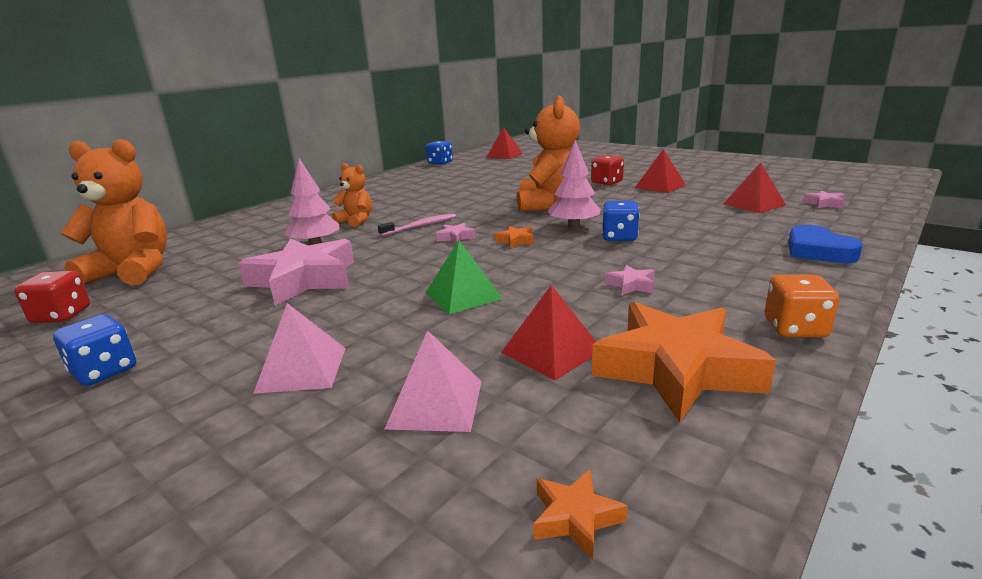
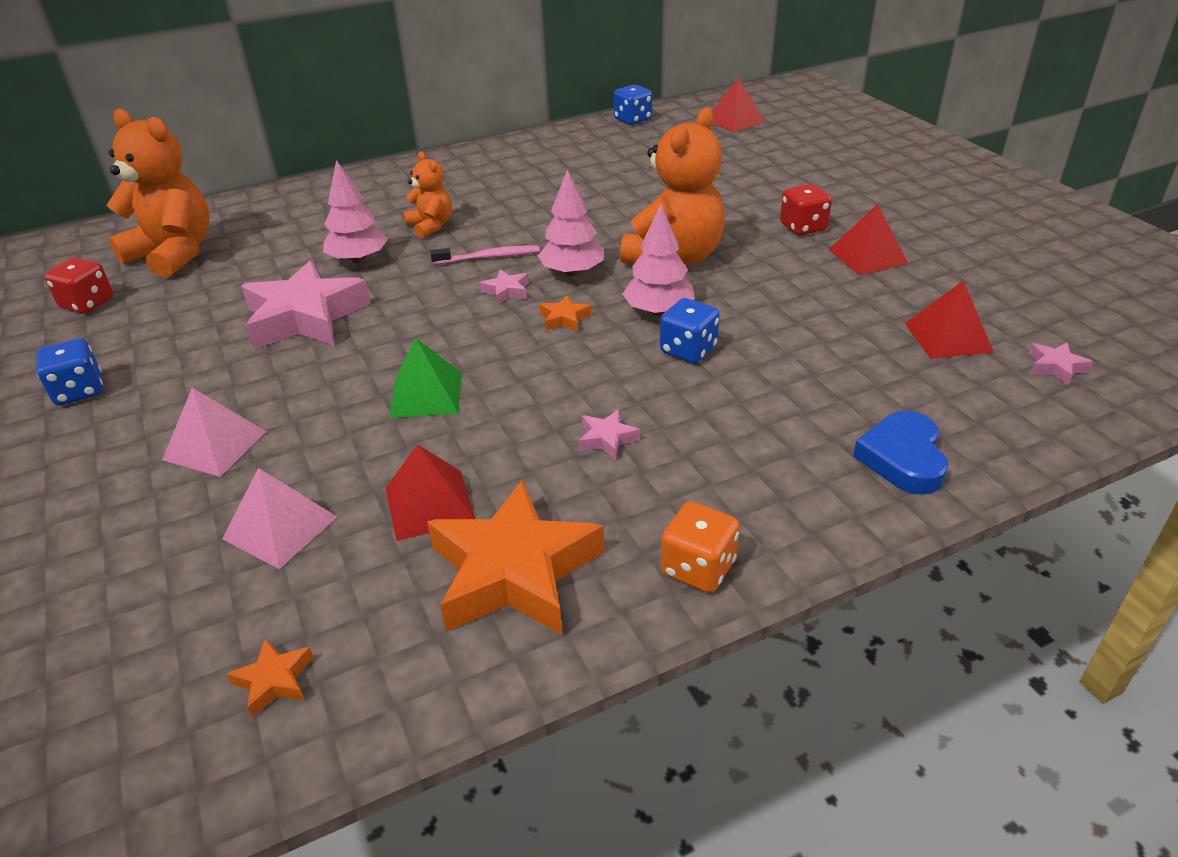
camera: 25 degrees right, 15 degrees up
none -> pink tree [538,170,604,276]

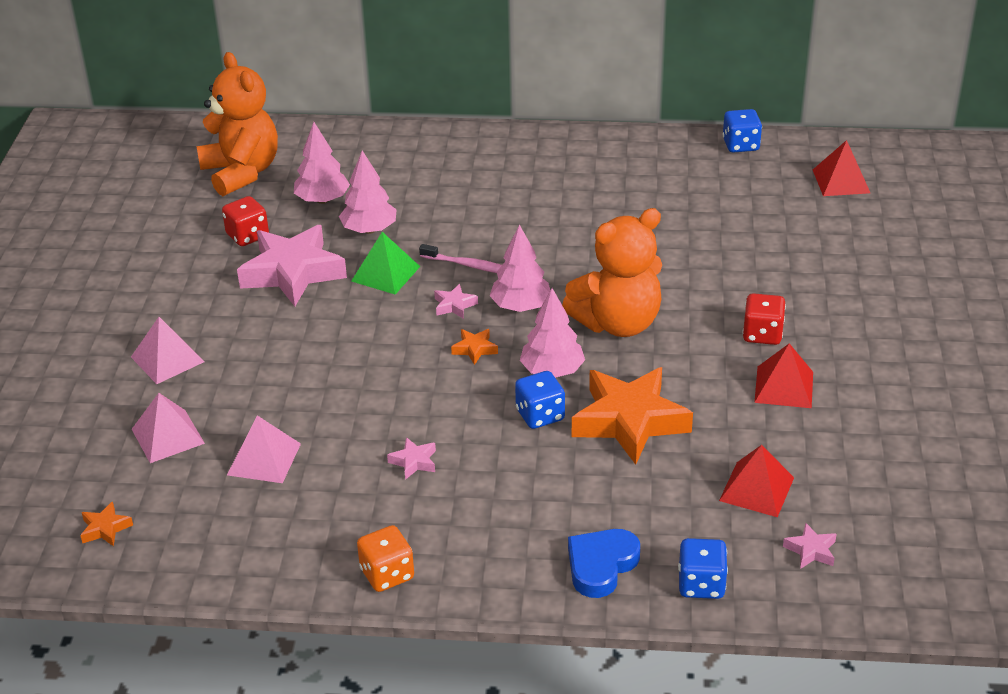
camera: 30 degrees right, 0 degrees up
blue dice [36,338,103,405] -> blue dice moved to [678,538,728,599]
red dice [44,257,113,314] -> red dice moved to [222,196,269,246]
red pyramid [386,444,475,541] -> pink pyramid [227,415,301,483]
green pyramid [389,337,461,418] -> green pyramid moved to [352,232,420,294]
orange teddy bear [403,152,452,238] -> none
orange star [427,480,604,635] -> orange star moved to [572,367,693,465]
none -> pink tree [294,122,350,204]

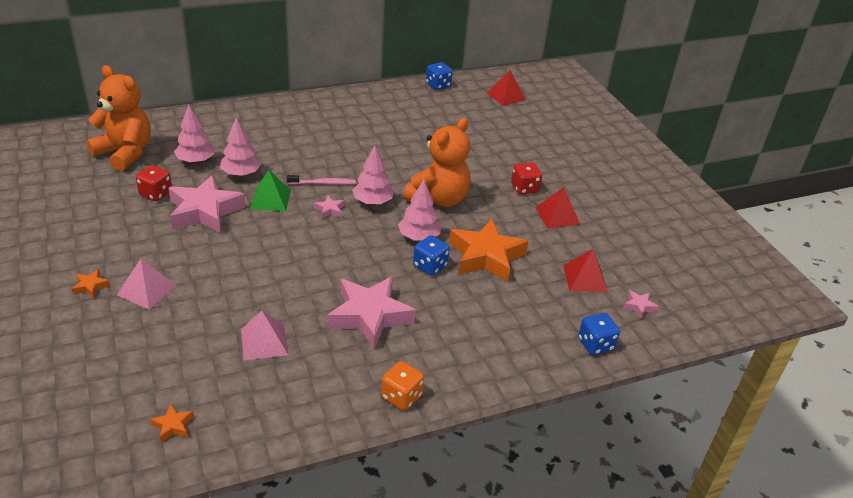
camera: 30 degrees left, 0 degrees up
pink pyramid [132,393,205,463] -> none
pink star [387,437,436,480] -> pink star [327,276,416,350], size x2.43
orange star [451,329,498,365] -> orange star moved to [72,269,110,298]
blue heart [568,529,640,598] -> none

